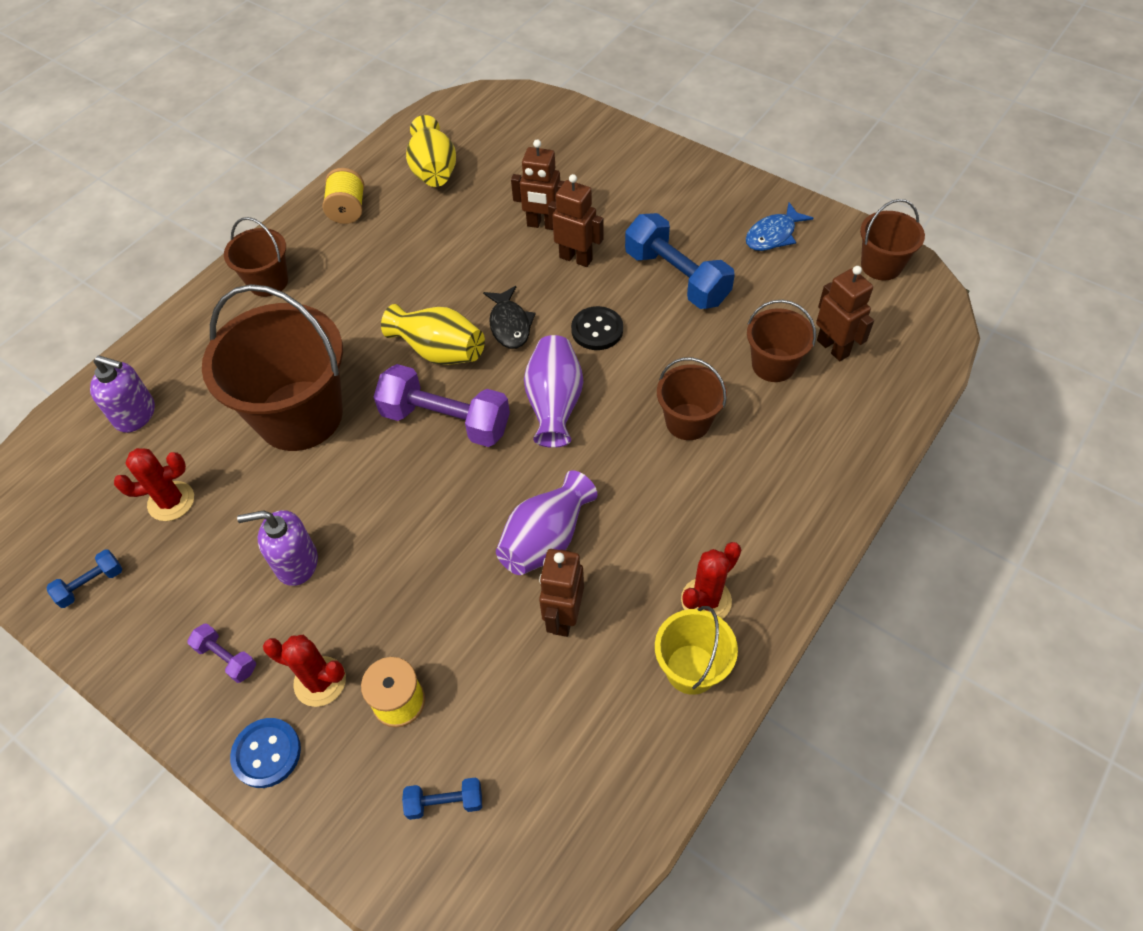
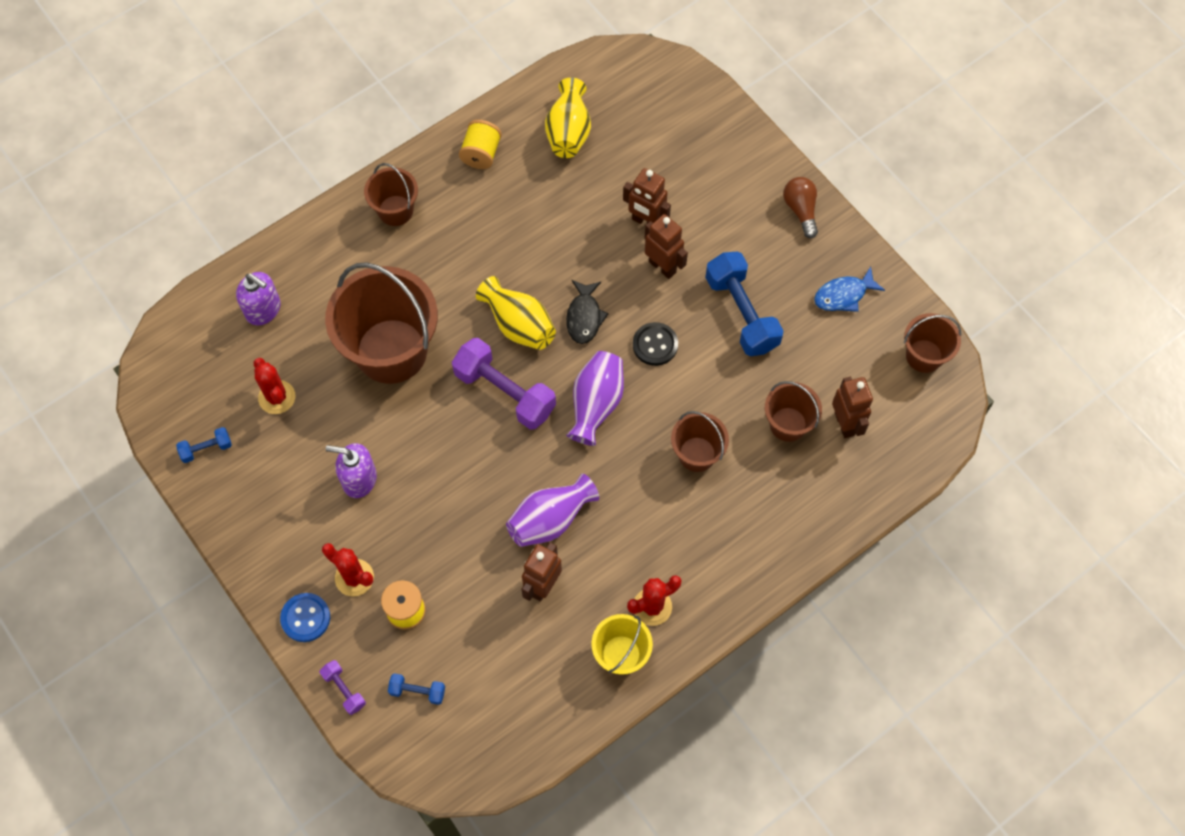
camera: 15 degrees right, 10 degrees up
red cactus [114,448,194,521] -> red cactus turned 60 degrees clockwise [253,358,295,414]
purple dumbbell [187,623,256,683] -> purple dumbbell moved to [320,660,366,715]
none -> brown light bulb [783,177,818,238]

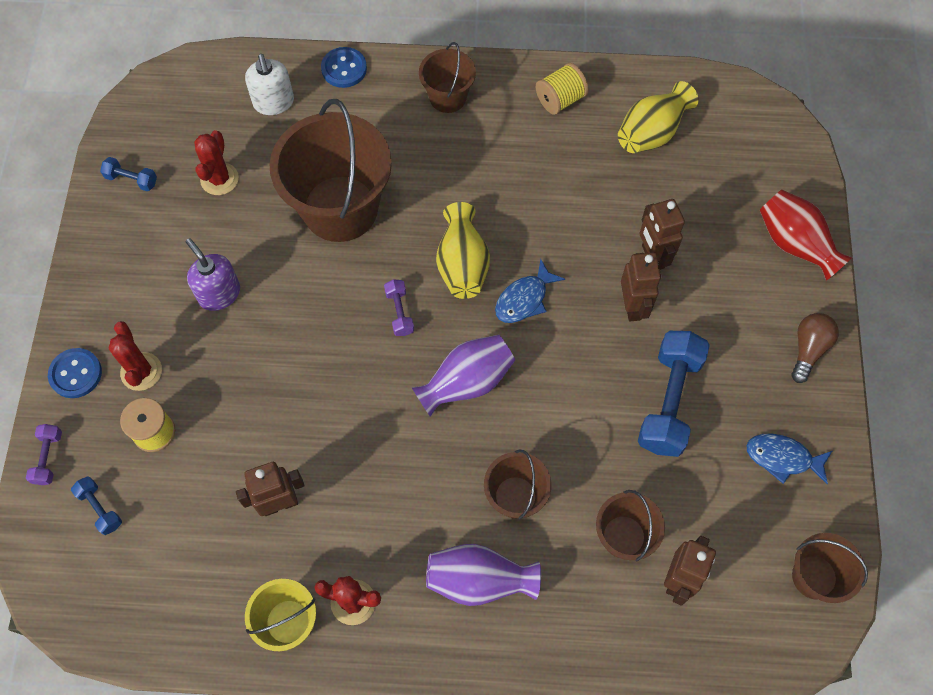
camera: 40 degrees right, 0 degrees up
purple soap dispenser [236,272,281,325] -> white soap dispenser [245,54,294,115]
purple dumbbell [452,338,556,430] -> purple dumbbell [384,279,414,336], size x0.47
purple vase [506,473,599,547] -> purple vase moved to [426,544,541,606]
black fish [566,280,608,344] -> blue fish [495,259,565,323]
black button [633,322,678,366] -> none
none -> blue button [321,47,367,88]
none -> red vase [760,189,852,281]

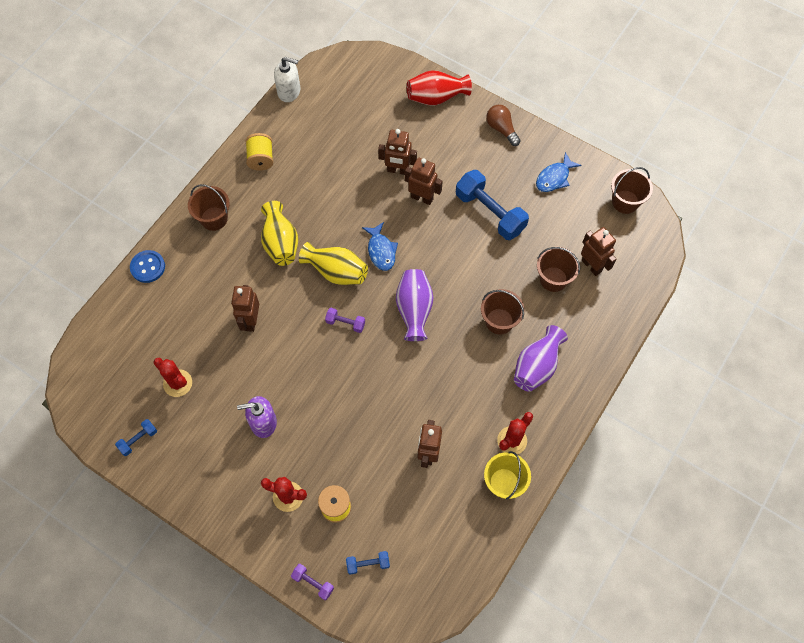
camera: 60 degrees left, 0 degrees up
blue button [48,348,102,398] -> none
white soap dispenser [245,54,294,115] -> white soap dispenser moved to [274,57,300,102]
brown bucket [269,99,392,242] -> brown robot [231,285,259,332]
yellow vase [618,81,699,153] -> yellow vase moved to [261,201,298,266]

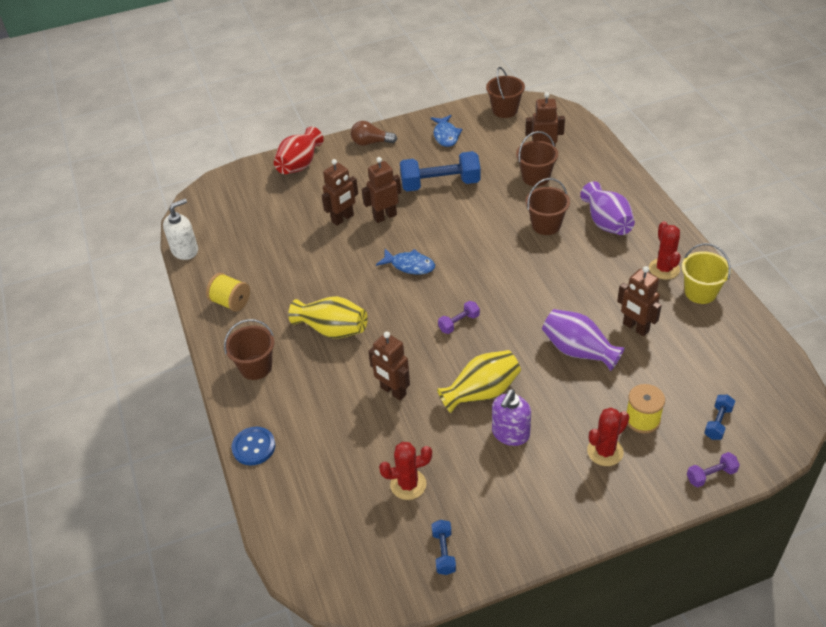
camera: 50 degrees left, 20 degrees down
yellow vase [299,242,368,285] -> yellow vase moved to [437,350,521,413]
purple vase [396,269,434,341] -> purple vase moved to [542,309,625,371]

